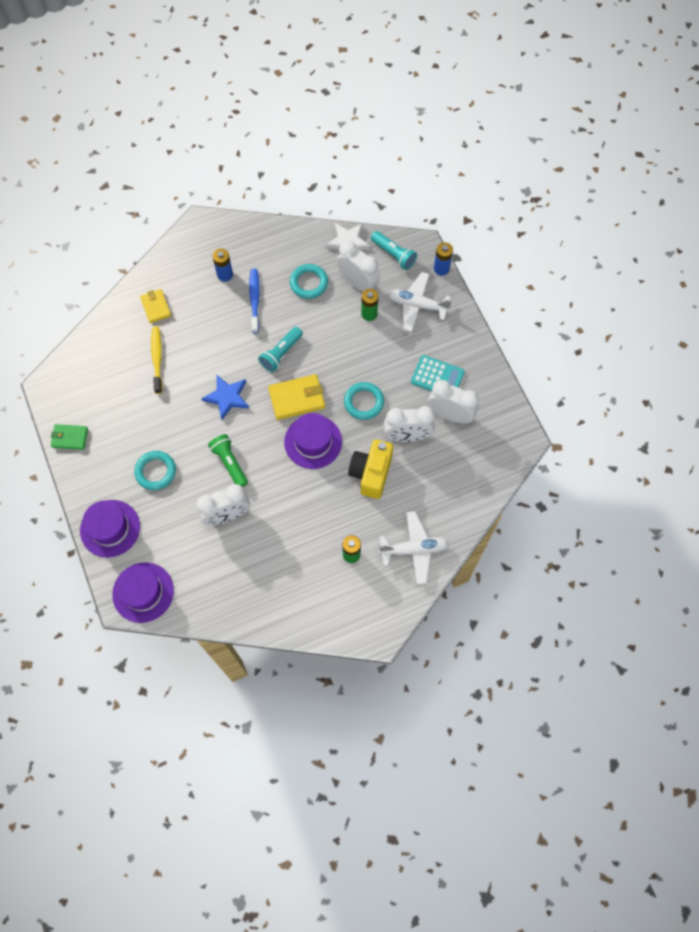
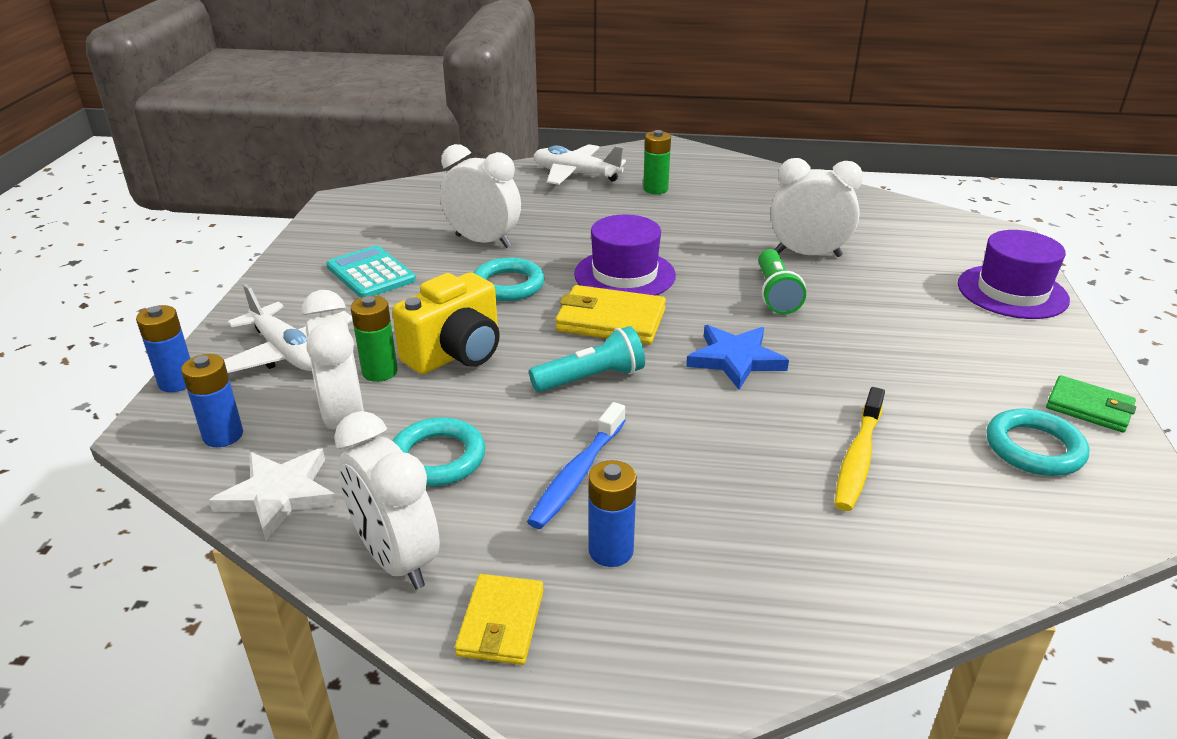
camera: 150 degrees left, 35 degrees down
purple hat [112,562,174,623] -> none
turquoise ring [134,451,176,490] -> turquoise ring moved to [987,408,1089,476]
yellow wallet [140,289,171,323] -> yellow wallet moved to [455,574,544,665]
yellow camera [348,440,393,499] -> yellow camera moved to [392,272,500,374]
turquoise flashlight [371,231,417,270] -> blue battery [181,354,243,447]
white clock [428,380,479,423] -> white clock moved to [334,411,440,589]

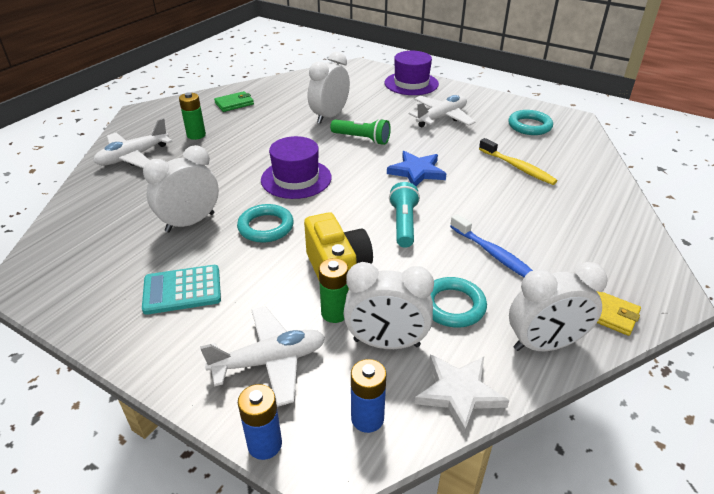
camera: 65 degrees left, 5 degrees up
yellow wallet [555,285,666,345] -> none
blue battery [588,460,637,567] -> none
green wallet [1046,375,1136,433] -> green wallet moved to [214,91,254,112]
none -> white plane [408,95,475,128]

